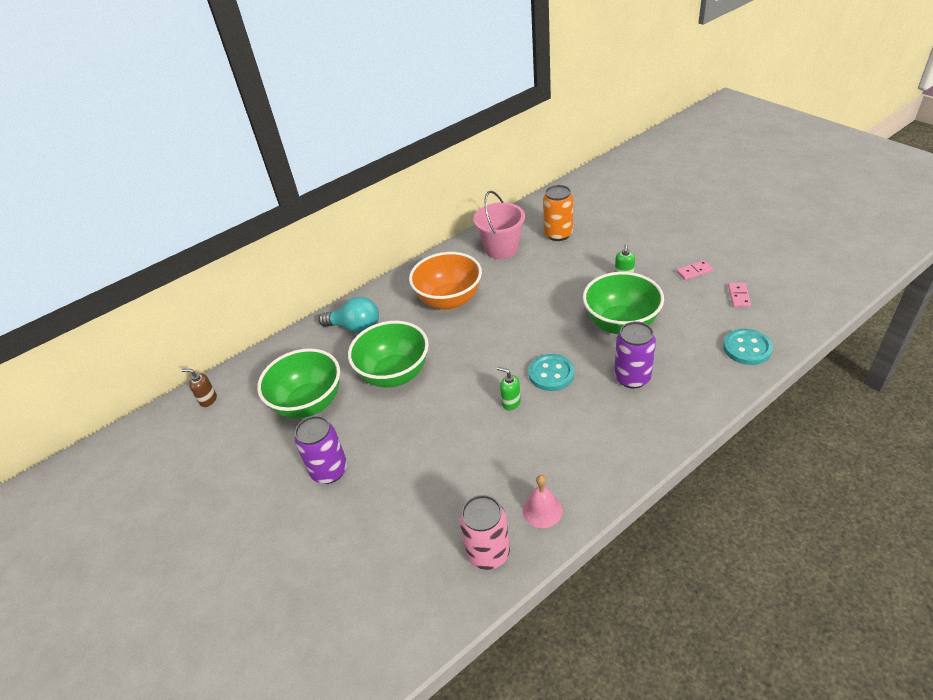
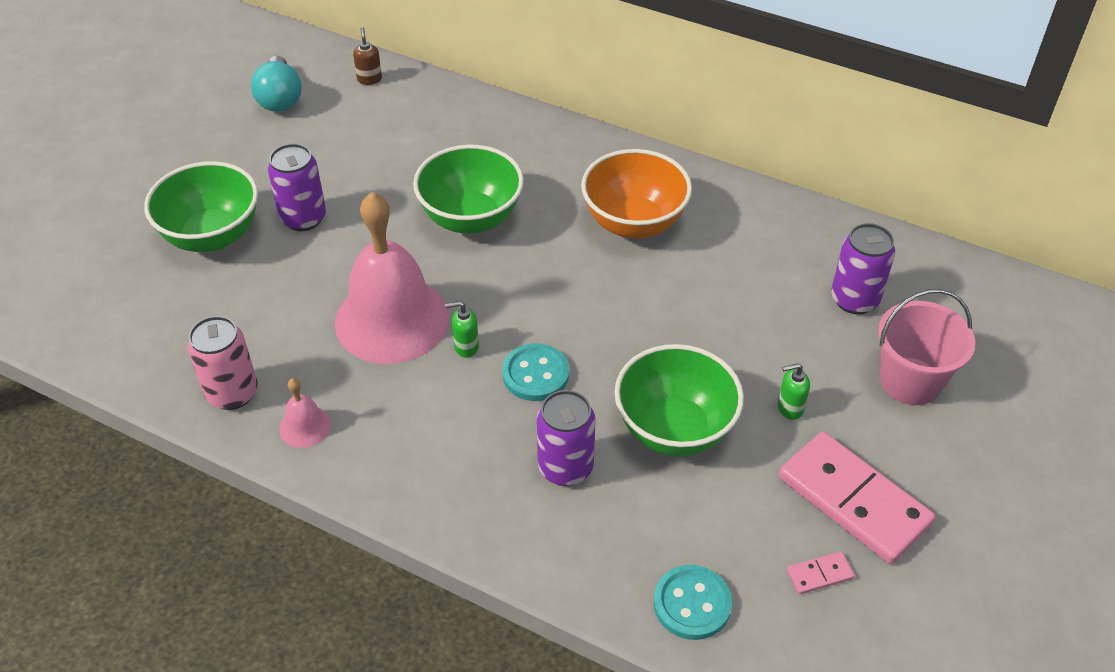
camera: 60 degrees right, 5 degrees up
green bowl [257,348,340,419] -> green bowl moved to [144,161,258,252]
turquoise light bulb [319,297,379,334] -> turquoise light bulb moved to [251,56,302,112]
pink bucket [473,191,525,259] -> pink bucket moved to [878,289,975,405]
green soap dispenser [497,367,521,410] -> green soap dispenser turned 105 degrees counterclockwise [445,301,479,358]
orange can [543,185,573,241] -> purple can [831,223,895,314]
pink domino [676,260,713,280] -> pink domino [779,432,935,564], size x2.45
none -> pink bell [335,192,449,364]

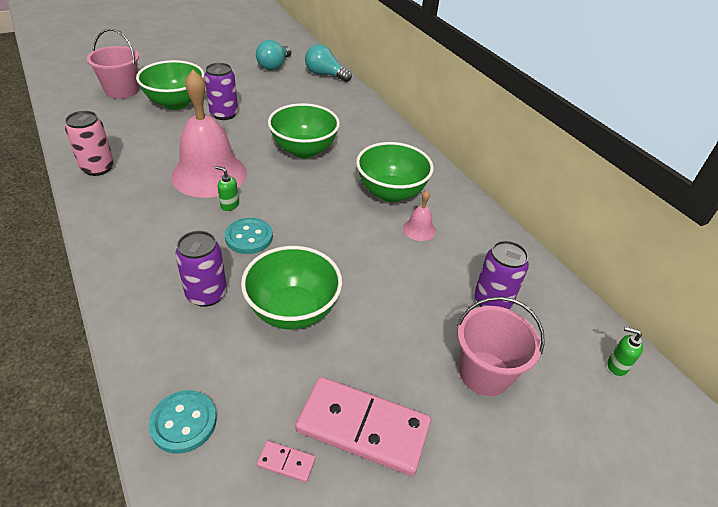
camera: 30 degrees right, 5 degrees down
pink bell [279,378,331,448] -> pink bell moved to [403,190,436,241]
brown soap dispenser [353,27,382,85] -> turquoise light bulb [305,44,352,82]
orange bowl [581,149,692,239] -> green bowl [356,142,434,202]
green soap dispenser [778,363,810,420] -> green soap dispenser moved to [608,327,643,376]
pink domino [779,432,935,564] -> pink domino turned 60 degrees counterclockwise [295,377,431,476]
none -> pink bucket [87,29,139,99]

